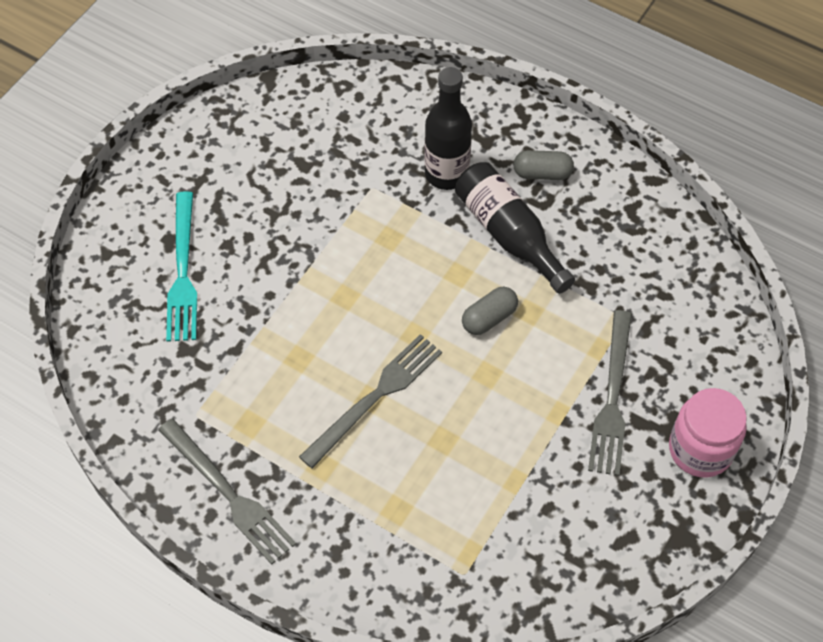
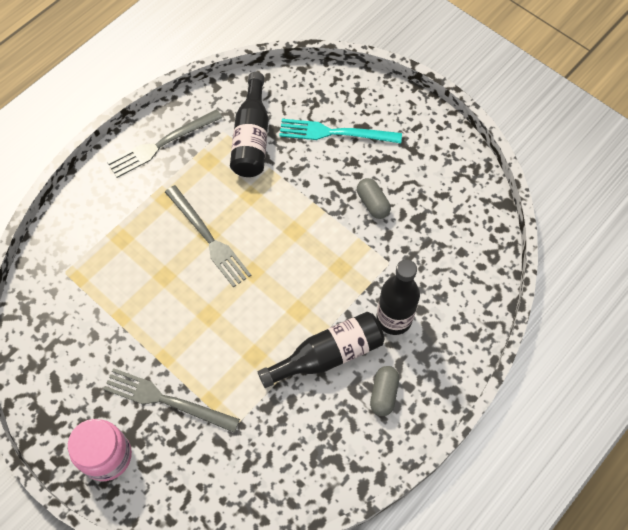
camera: 100 degrees right, 5 degrees up
grey capsule [462,287,518,335] -> grey capsule moved to [357,178,391,219]
none -> black bottle [230,72,268,177]

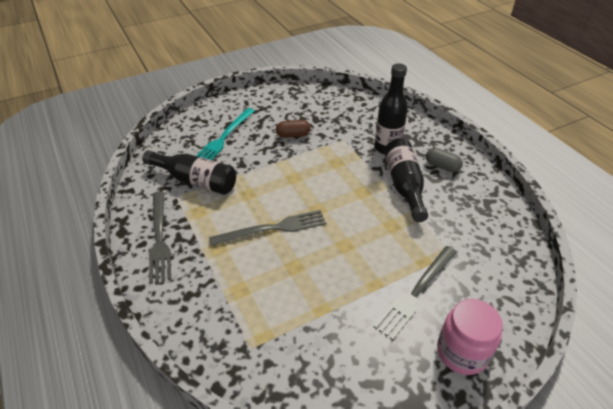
camera: 70 degrees left, 20 degrees down
grey capsule [357,178,391,219] -> brown capsule [276,120,311,138]

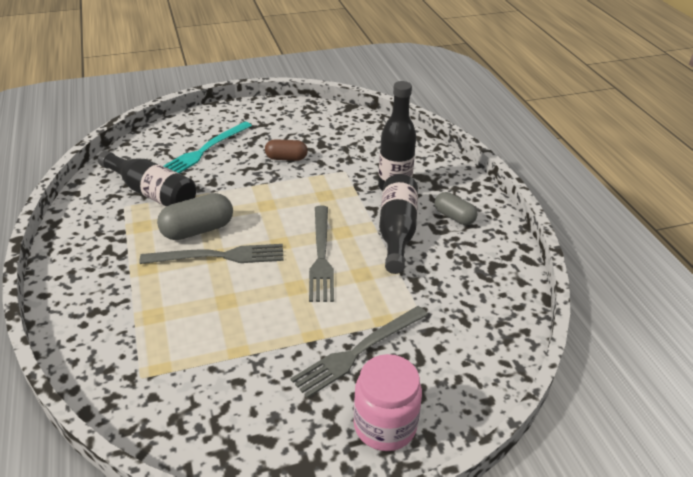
camera: 10 degrees right, 5 degrees down
grey fork [149,192,171,284] -> grey fork moved to [309,206,334,302]
none -> grey capsule [157,193,233,240]

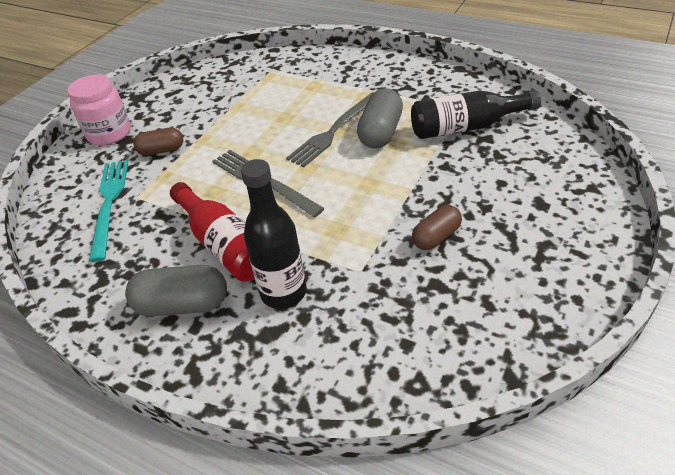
camera: 140 degrees right, 5 degrees up
turquoise fork [164,121,252,173] -> turquoise fork moved to [89,160,128,262]
grey fork [290,306,428,398] -> brown capsule [133,127,183,155]
black bottle [379,174,418,274] -> red bottle [170,182,255,282]
grey capsule [435,192,478,225] -> grey capsule [125,265,227,316], size x1.54

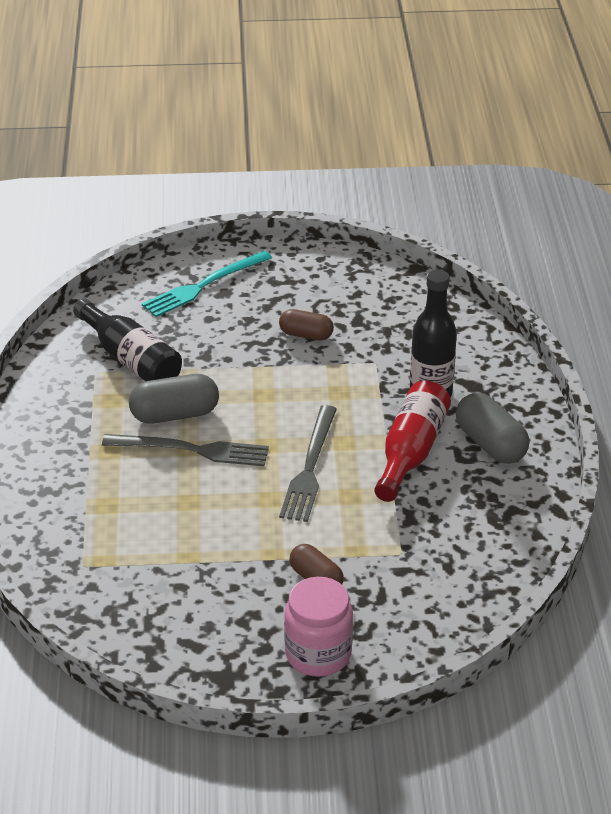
camera: 125 degrees left, 5 degrees down
turquoise fork [89,160,128,262] -> turquoise fork moved to [142,251,272,317]

